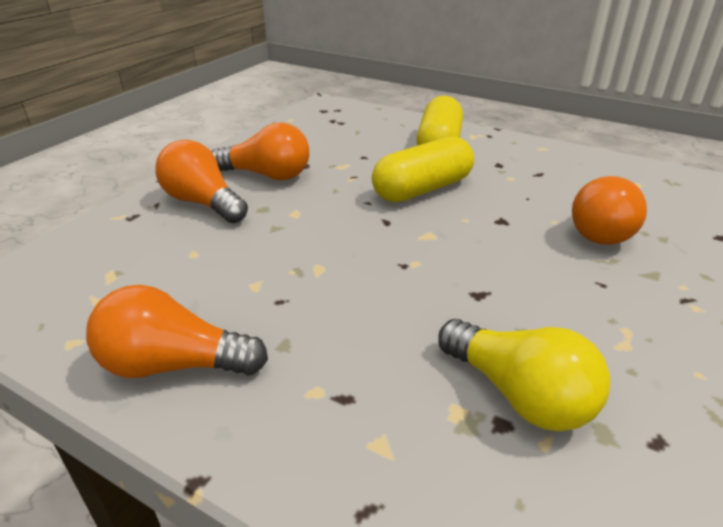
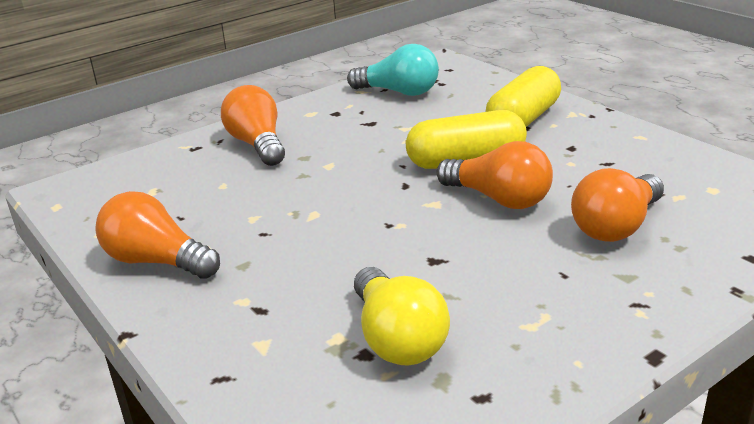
camera: 25 degrees right, 5 degrees down
orange light bulb [212,122,309,181] -> orange light bulb moved to [436,141,553,209]
none -> turquoise light bulb [347,44,439,96]

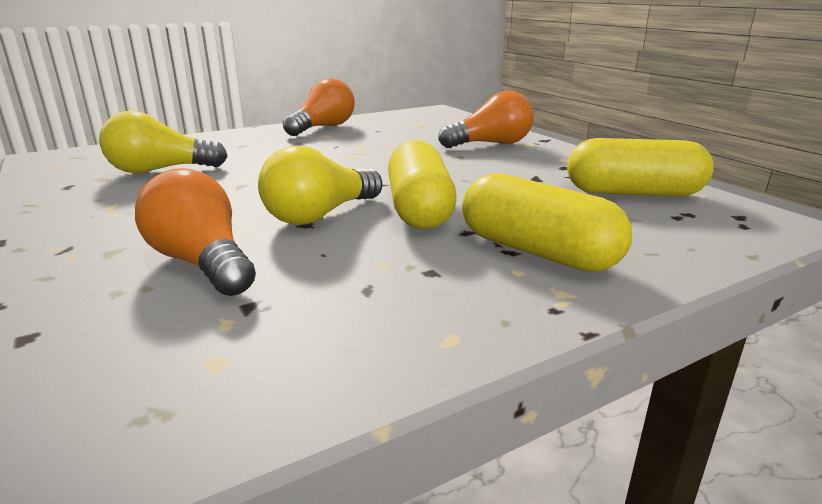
camera: 95 degrees right, 5 degrees down
turquoise light bulb [347,44,439,96] -> yellow capsule [567,138,714,196]
orange light bulb [436,141,553,209] -> yellow light bulb [258,146,382,225]

